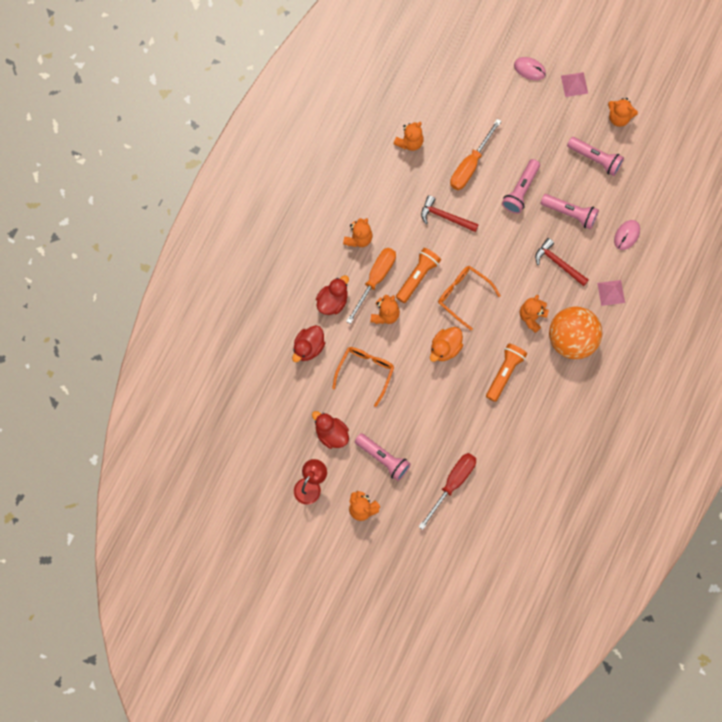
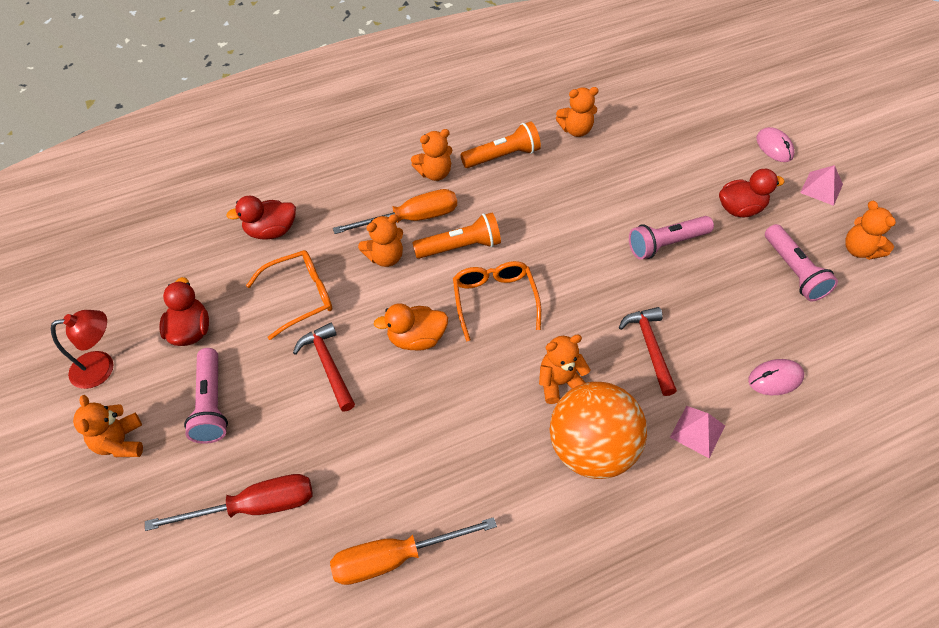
camera: 40 degrees right, 20 degrees down
red duck [316,275,349,315] -> red duck moved to [719,169,785,217]
red hammer [421,195,479,232] -> red hammer moved to [293,323,355,412]
orange screwdriver [450,119,502,190] -> orange screwdriver moved to [330,517,497,585]
orange flashlight [486,343,527,402] -> orange flashlight moved to [460,121,541,168]
pink flashlight [540,194,599,229] -> none

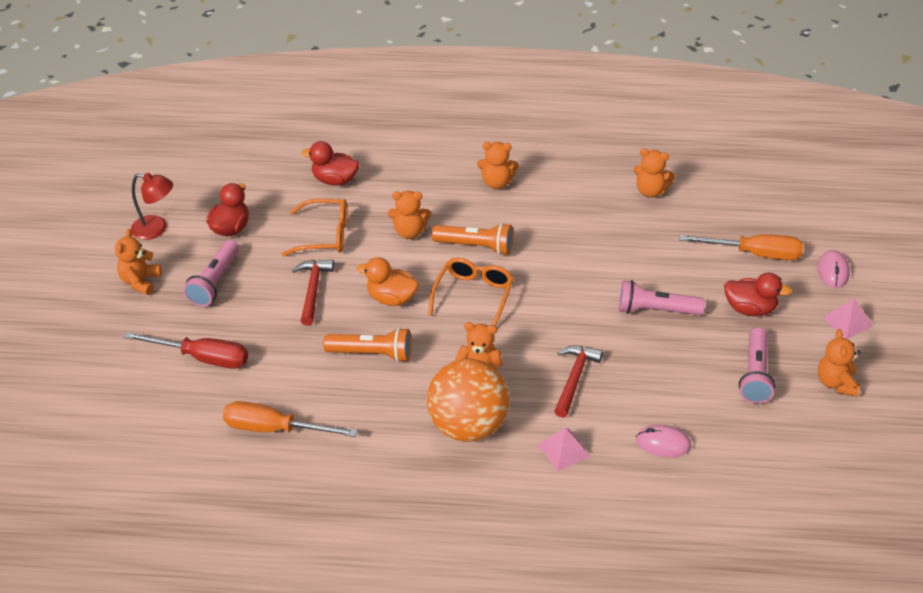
camera: 30 degrees right, 10 degrees down
orange screwdriver [333,189,457,234] -> orange screwdriver moved to [679,234,803,260]
orange flashlight [460,121,541,168] -> orange flashlight moved to [323,328,412,362]

